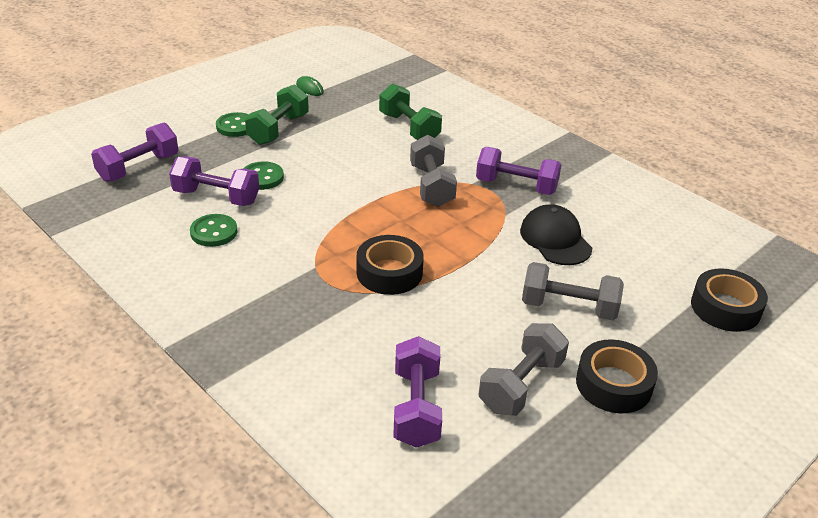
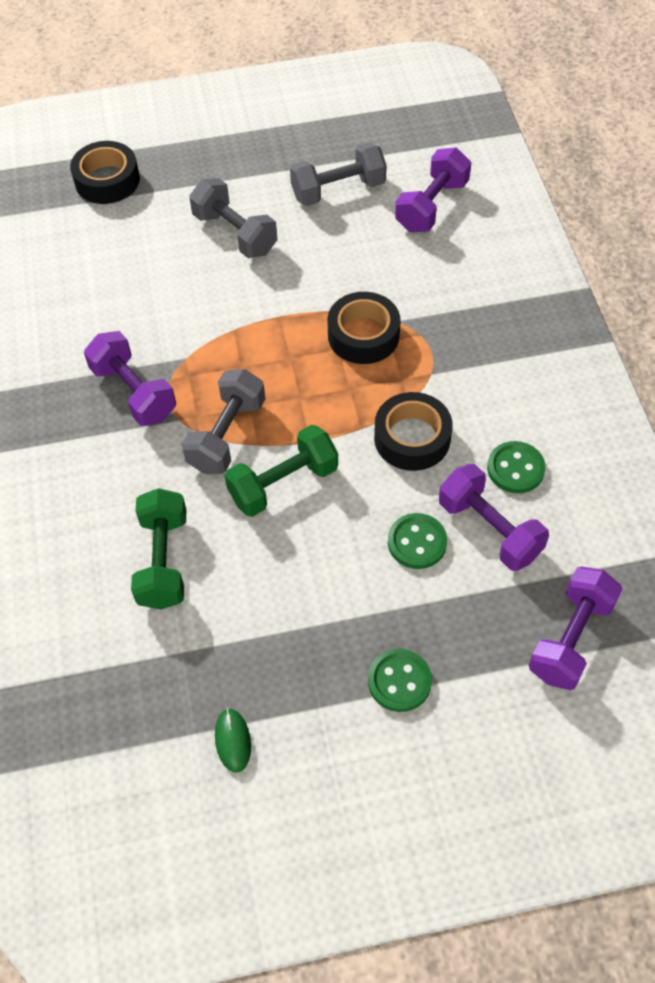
camera: 145 degrees left, 20 degrees up
purple dumbbell [91,123,178,182] -> purple dumbbell turned 45 degrees counterclockwise [528,566,623,690]
green dumbbell [245,84,309,145] -> green dumbbell moved to [225,425,338,517]
black cap [520,204,592,265] -> none
black tape [576,339,658,413] -> black tape moved to [374,392,452,471]

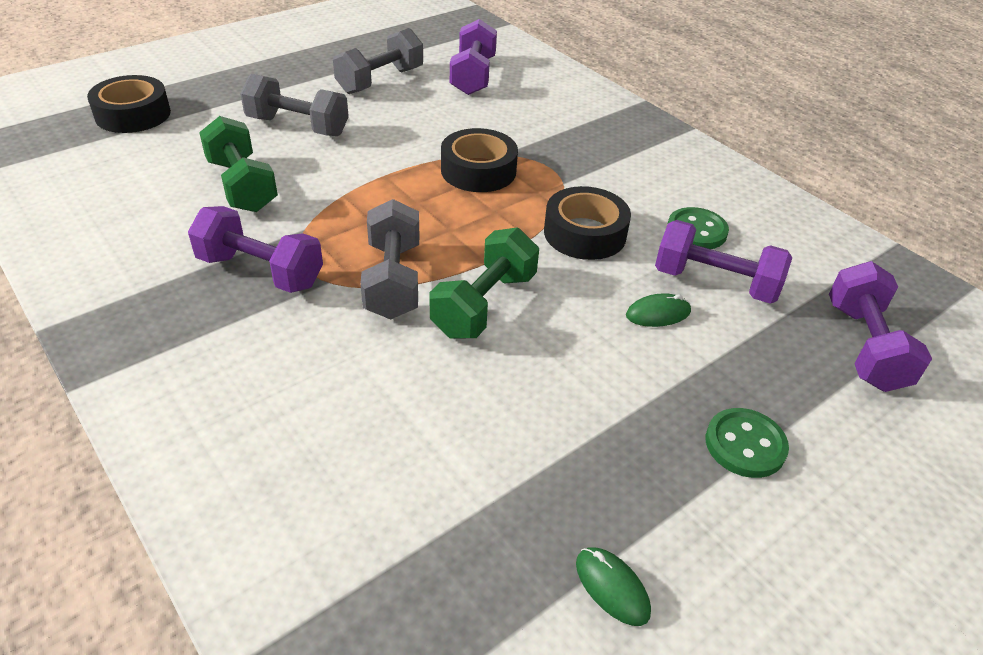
camera: 30 degrees left, 15 degrees down
green dumbbell [131,488,186,609] -> green dumbbell moved to [199,116,278,212]
green button [388,513,447,569] -> green mouse [626,293,691,327]

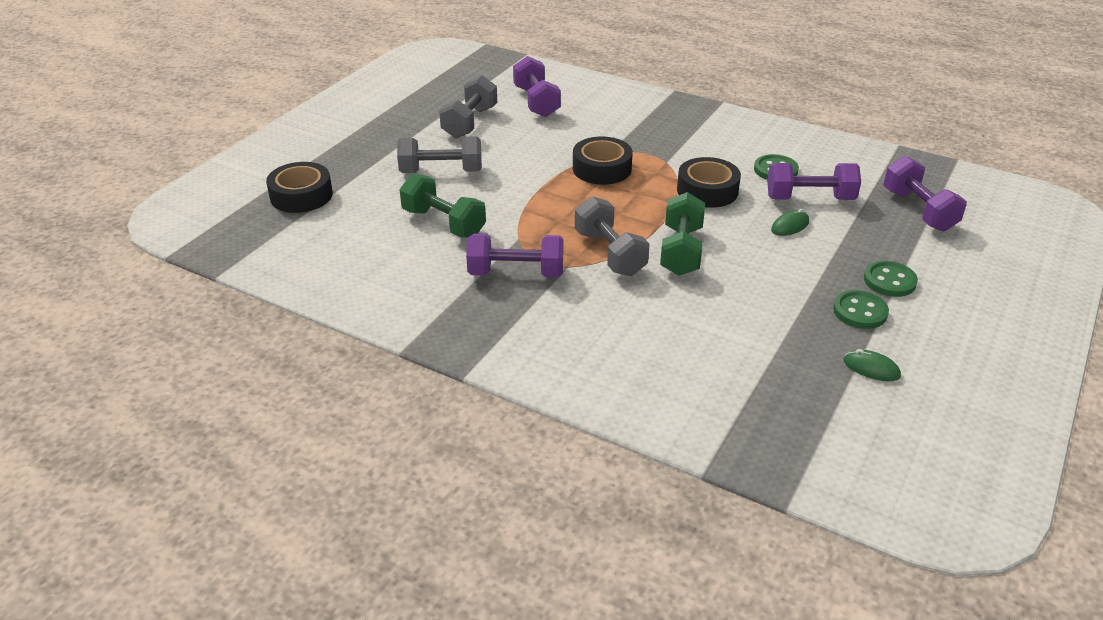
camera: 20 degrees left, 5 degrees down
none -> green button [833,290,889,329]

